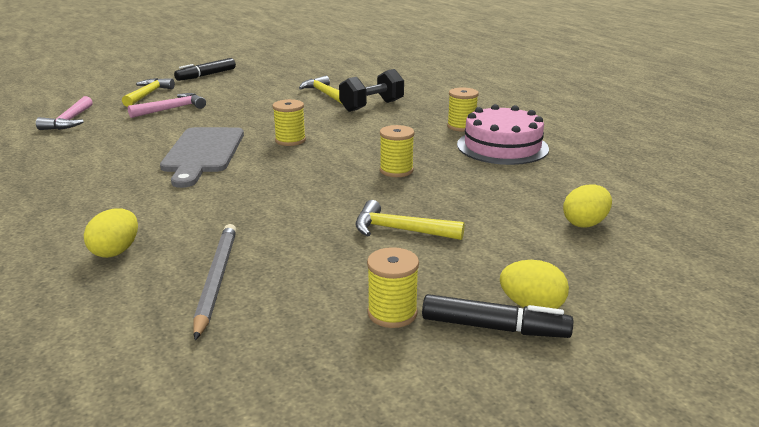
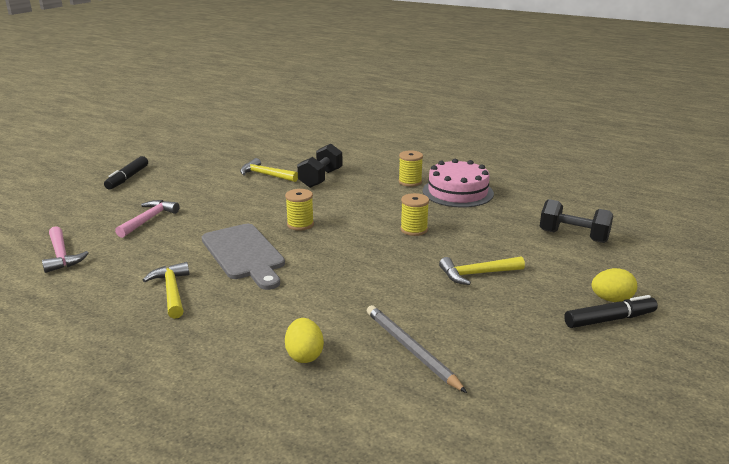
camera: 30 degrees left, 0 degrees up
yellow hammer [122,78,175,107] -> yellow hammer moved to [143,262,189,319]
yellow spool [367,247,419,328] -> none
yellow egg [563,184,612,228] -> black dumbbell [540,199,613,243]

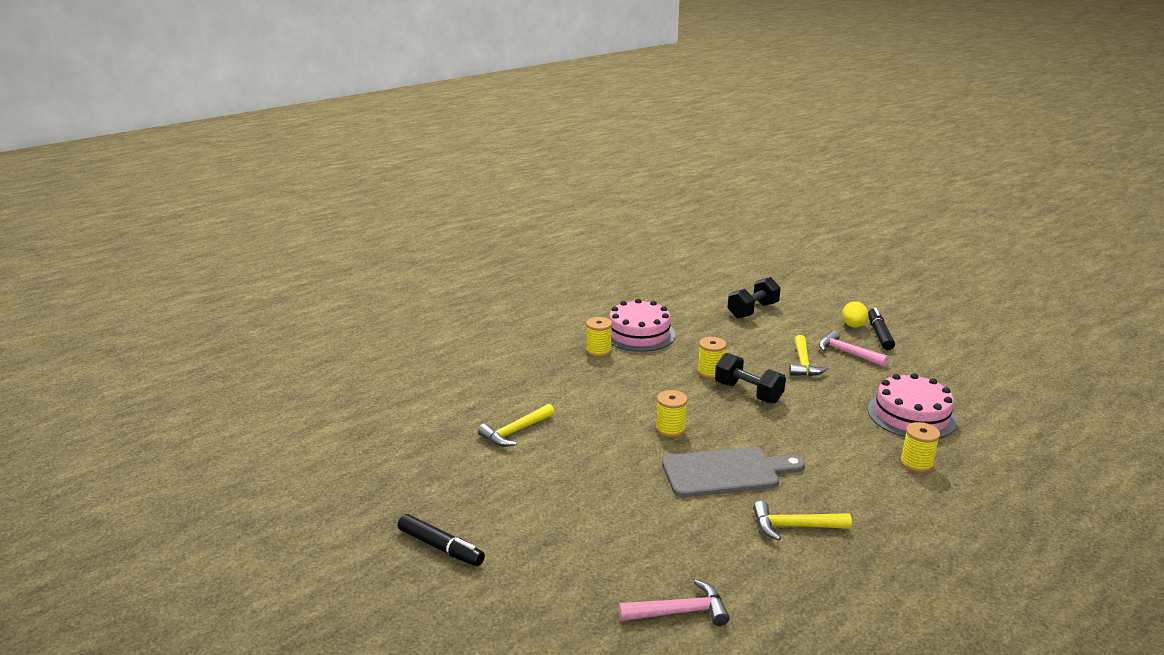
camera: 70 degrees left, 0 degrees up
pink hammer [115,200,179,238] -> pink hammer moved to [819,330,889,366]
yellow egg [285,318,324,363] -> yellow spool [900,422,940,473]
black dumbbell [297,144,343,188] -> black dumbbell moved to [715,353,786,404]
grey pencil [367,305,467,393] -> pink cake [868,373,957,438]

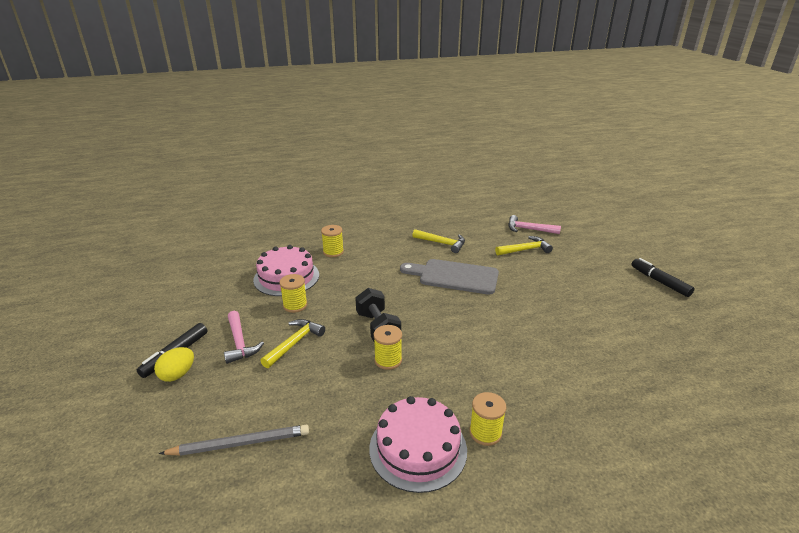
camera: 155 degrees left, 5 degrees up
yellow hammer [478,404,555,447] -> yellow hammer moved to [495,236,553,256]
yellow spool [656,390,687,438] -> yellow spool moved to [280,274,307,313]
black dumbbell [728,277,781,319] -> grey pencil [159,425,309,456]

